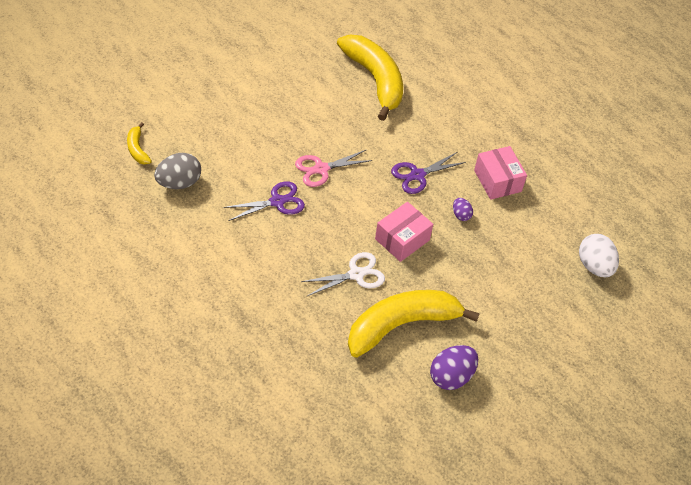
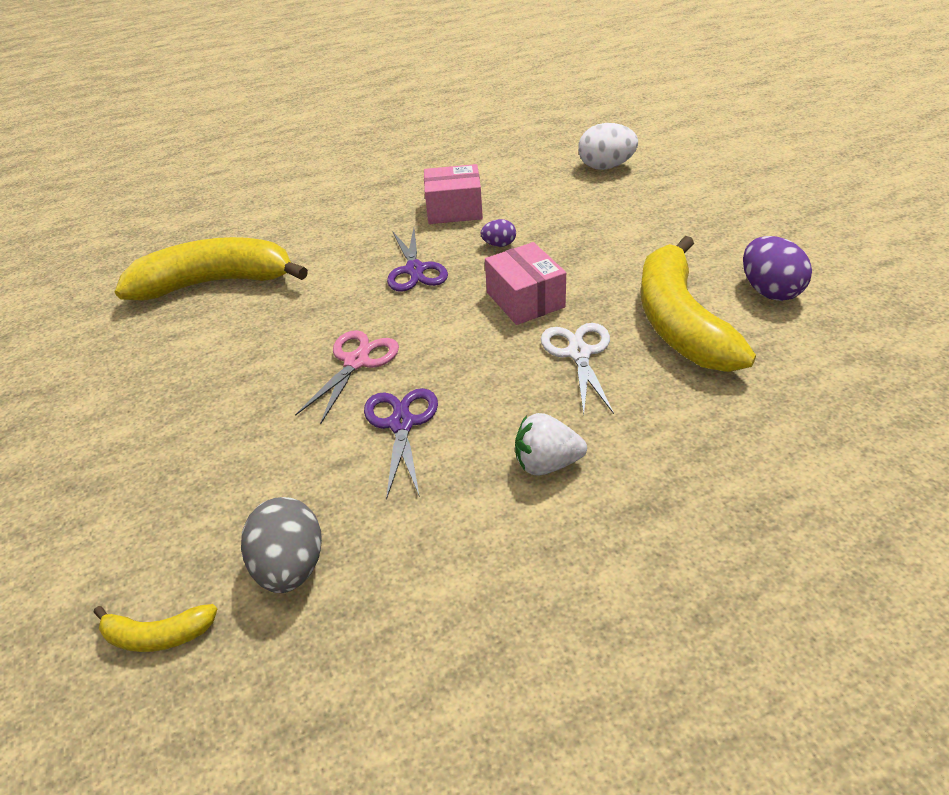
camera: 65 degrees left, 10 degrees down
pink scissors [295,149,373,187] -> pink scissors turned 150 degrees counterclockwise [295,330,399,424]
none -> white strawberry [515,413,587,476]

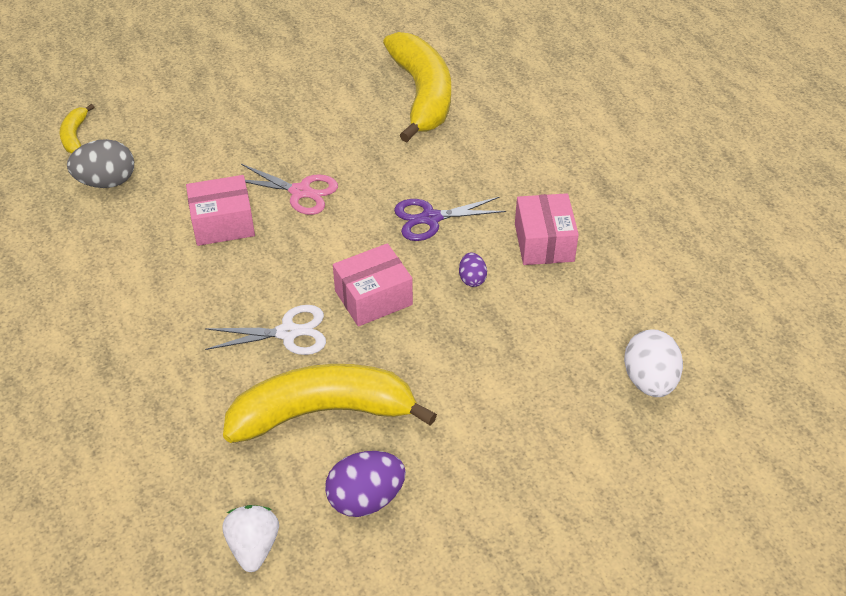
camera: 85 degrees right, 5 degrees up
purple scissors [364,388,438,500] -> pink box [186,175,255,246]
white strawberry [515,413,587,476] -> white strawberry moved to [223,505,279,572]

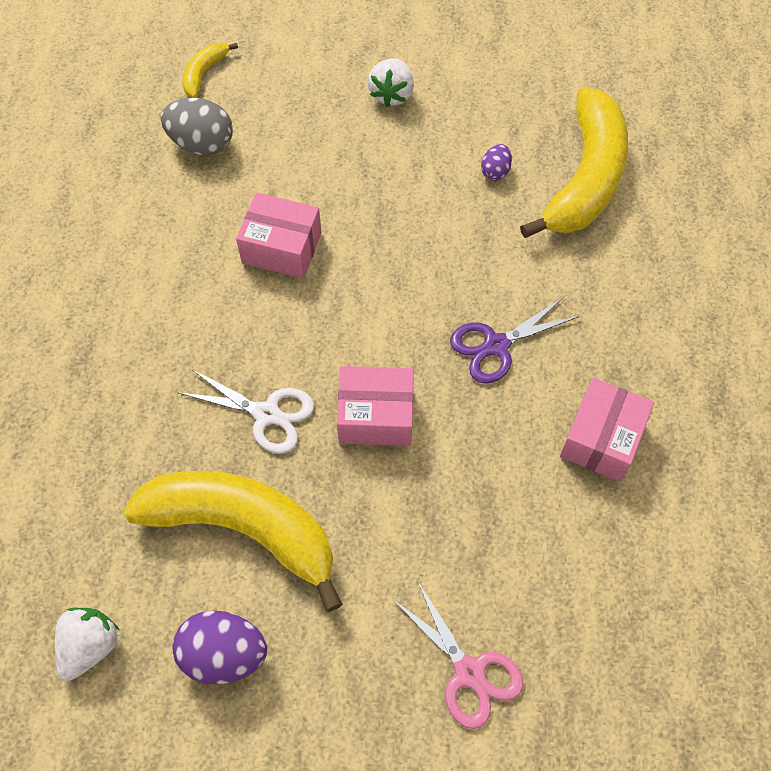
camera: 30 degrees right, 15 degrees up
pink scissors [241,164,338,215] -> pink scissors moved to [392,580,523,729]
purple scissors [394,197,506,241] -> purple scissors turned 45 degrees counterclockwise [450,297,580,384]
purple egg [459,252,487,287] -> purple egg moved to [481,144,512,181]
white egg [624,329,683,397] -> none
none -> white strawberry [368,58,414,107]

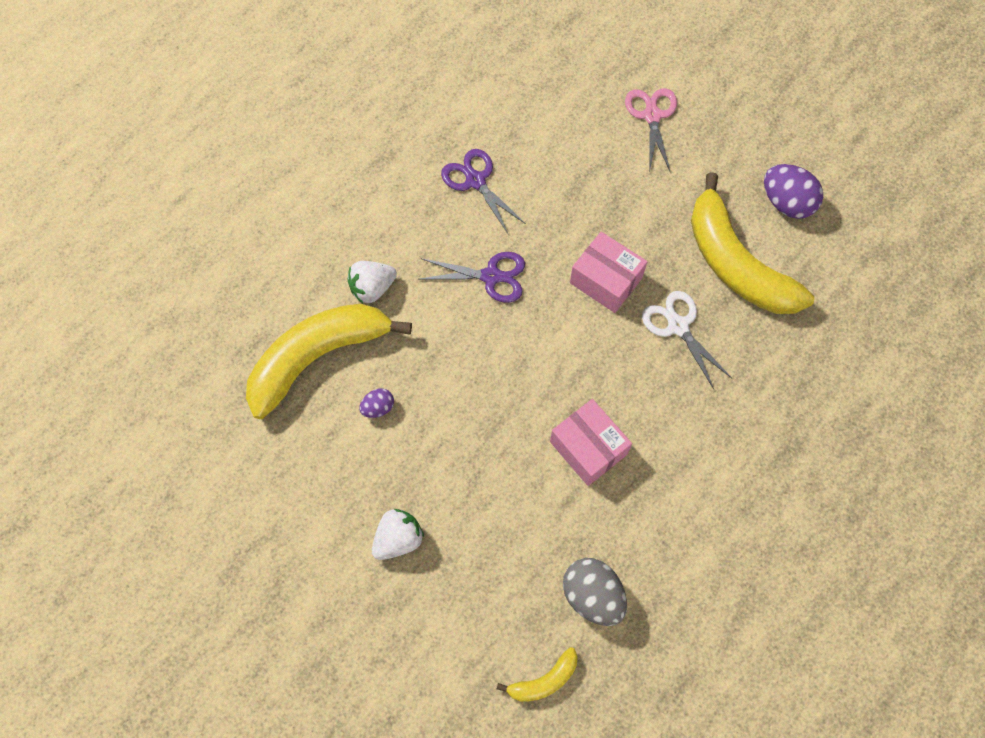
camera: 145 degrees left, 5 degrees up
white strawberry [55,607,119,680] -> white strawberry moved to [347,261,397,303]
pink box [560,378,654,482] -> purple scissors [441,149,526,235]

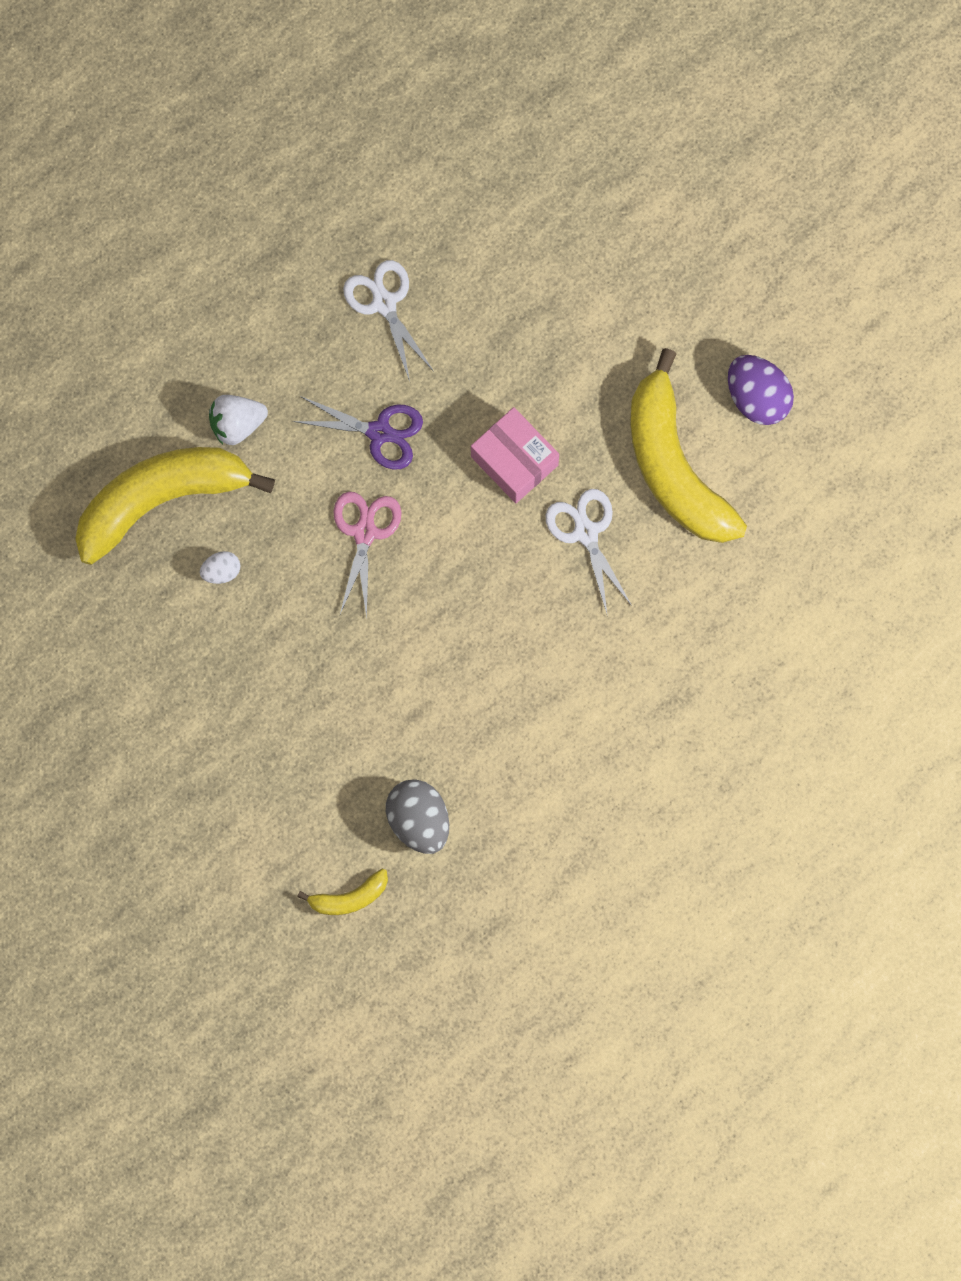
camera: 10 degrees right, 10 degrees up
purple egg [359,388,394,418] -> white egg [200,551,240,584]
white strawberry [372,509,424,560] -> none
purple scissors [441,149,526,235] -> white scissors [343,260,433,381]
pink box [550,399,632,486] -> none
pink scissors [625,88,677,173] -> pink scissors moved to [333,492,402,618]

